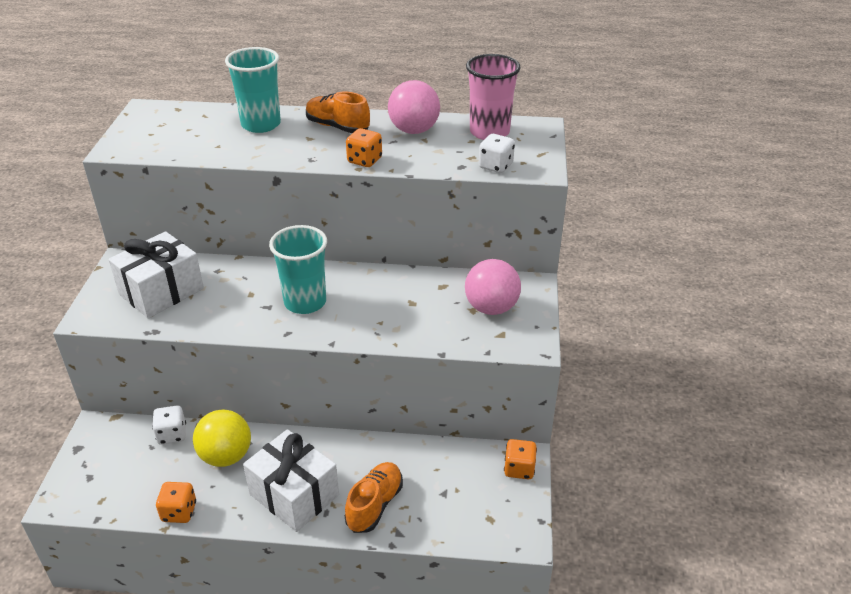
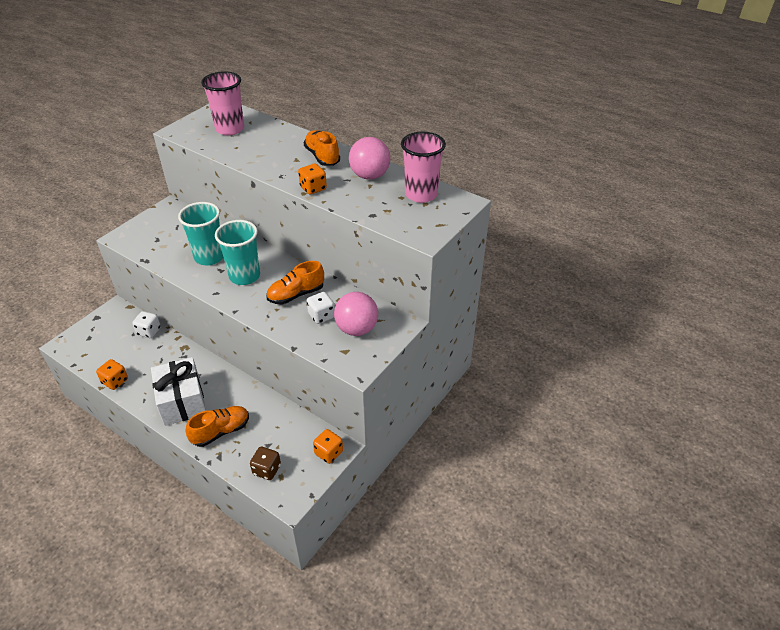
camera: 30 degrees right, 5 degrees up
white gift [109,231,204,319] -> none
yellow ball [193,409,251,467] -> none
turquoise cup [225,47,281,133] -> turquoise cup moved to [178,202,223,265]
white dice [479,134,515,173] -> white dice moved to [307,292,335,324]
none -> pink cup [201,71,244,135]
none -> brown dice [250,447,281,480]
none -> orange shoe [266,261,324,304]

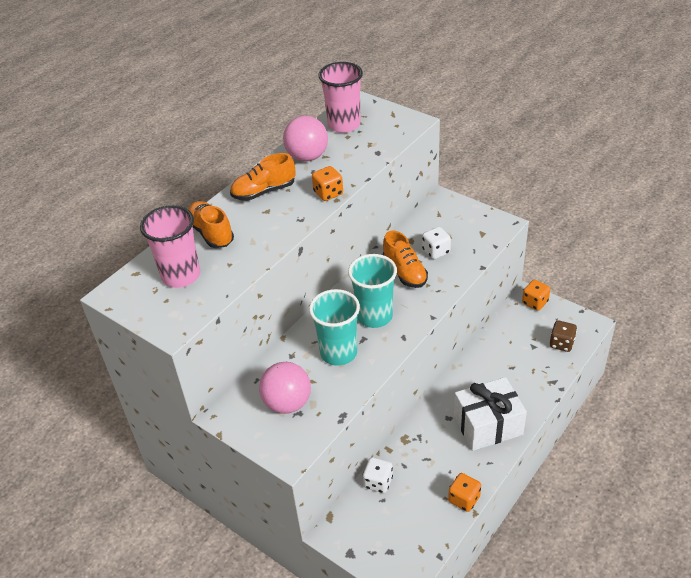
camera: 85 degrees left, 0 degrees up
orange shoe [186,406,249,447] -> orange shoe moved to [188,201,234,248]
pink ball [334,292,378,336] -> pink ball moved to [259,362,311,414]

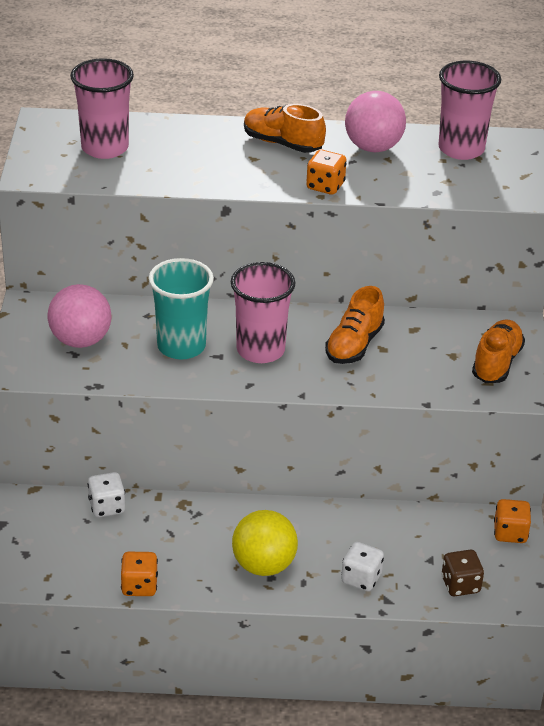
camera: 50 degrees right, 5 degrees down
orange shoe [188,201,234,248] -> orange shoe moved to [472,319,525,383]
turquoise cup [348,254,397,328] -> pink cup [231,262,296,363]
white dice [422,227,451,259] -> white dice moved to [341,542,384,591]
white gift [454,377,527,451] -> yellow ball [232,510,298,576]

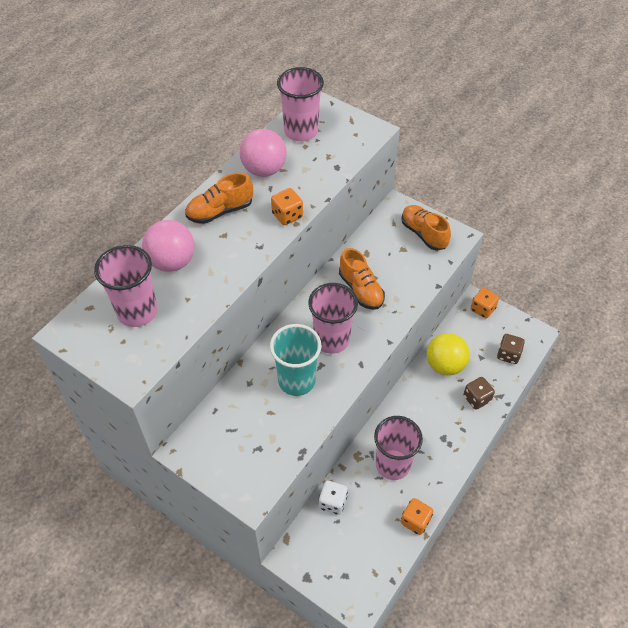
camera: 55 degrees left, 15 degrees up
pink ball [47,284,111,348] -> pink ball moved to [142,220,195,272]
yellow ball [232,510,298,576] -> yellow ball moved to [427,333,470,376]
white dice [341,542,384,591] -> brown dice [463,377,495,410]
none -> pink cup [374,416,423,480]

